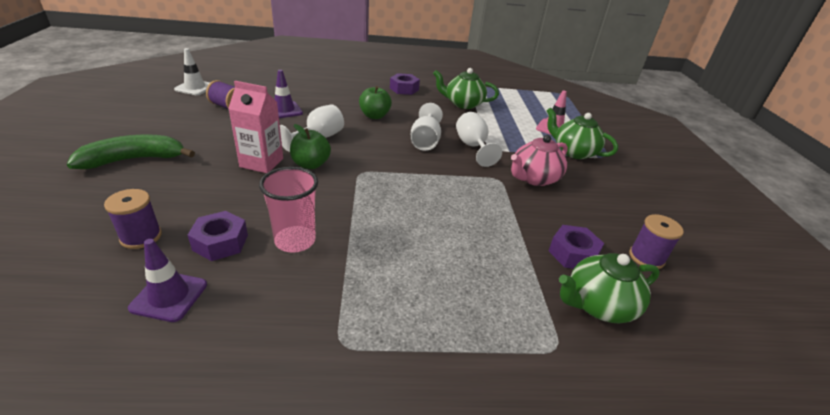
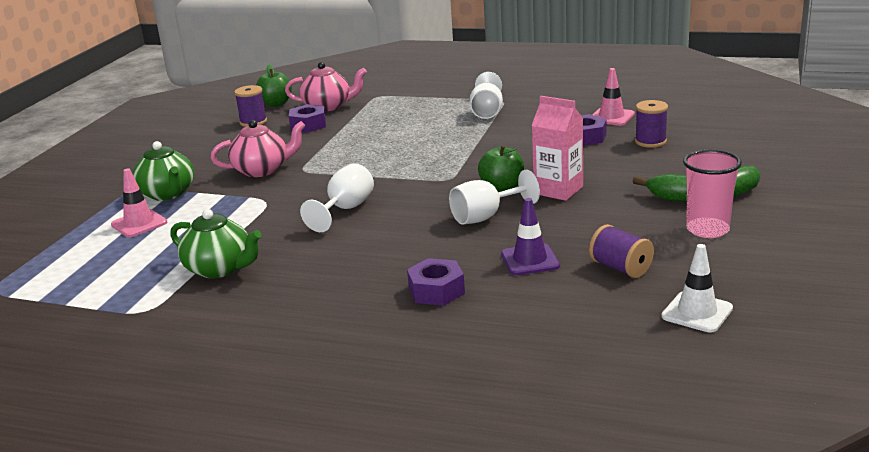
camera: 155 degrees left, 10 degrees down
purple traffic cone [128,239,207,322] -> pink traffic cone [592,68,635,126]
pink cup [259,167,318,253] -> pink cup moved to [683,150,742,238]
green apple [359,86,392,119] -> green apple moved to [256,65,292,107]
purple nut [390,73,420,95] -> purple nut moved to [407,258,465,306]
white goblet [456,112,502,167] -> white goblet moved to [469,72,503,119]
green teapot [559,253,660,323] -> pink teapot [285,62,367,112]

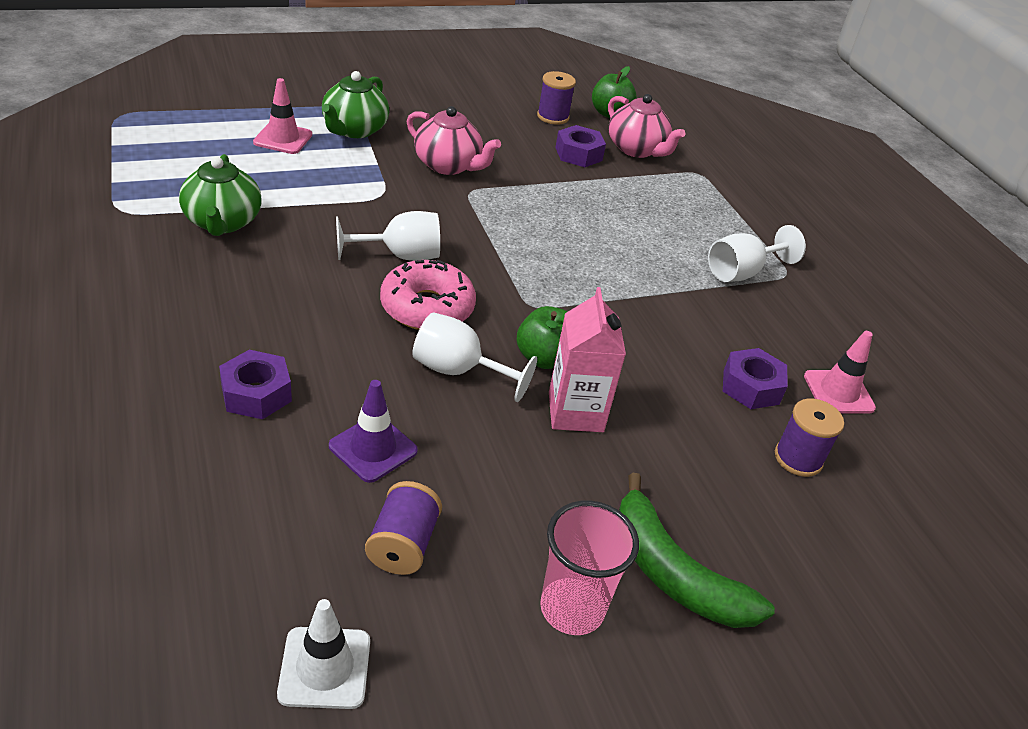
camera: 45 degrees right, 15 degrees up
none -> pink donut [380,260,476,330]

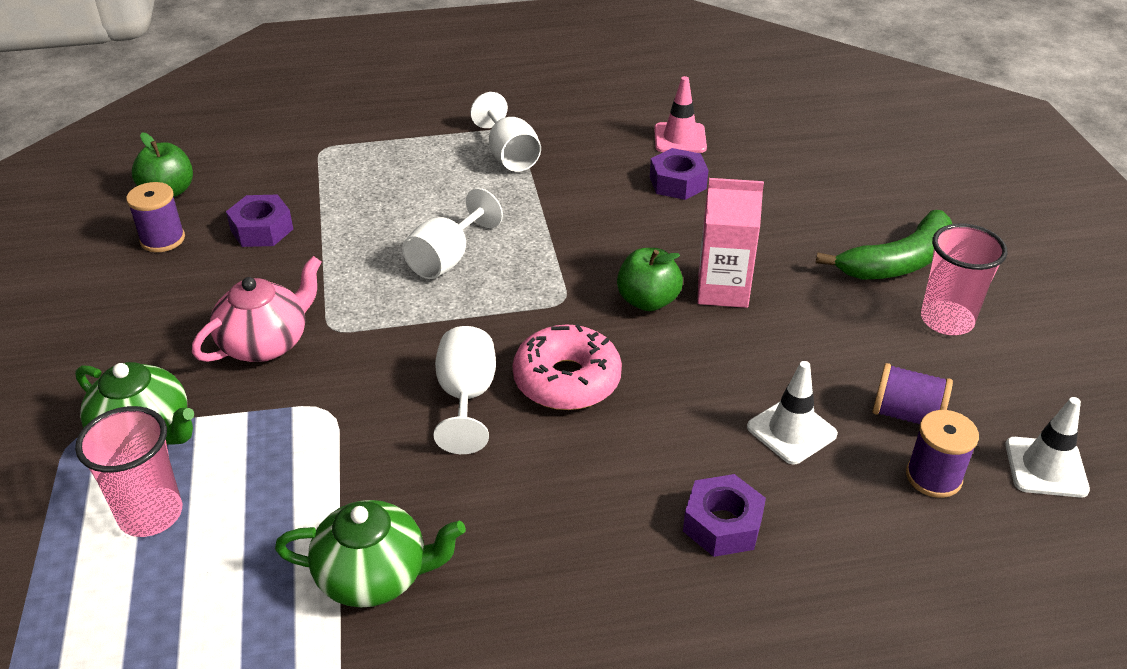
camera: 75 degrees left, 0 degrees up
pink traffic cone [253,78,312,154] -> pink cup [75,406,182,537]
purple traffic cone [329,380,418,483] -> white traffic cone [747,361,838,464]
white goblet [412,312,537,402] -> white goblet moved to [402,188,503,279]
pink teapot [608,94,685,158] -> none
purple spool [775,399,844,477] -> purple spool moved to [906,410,979,498]

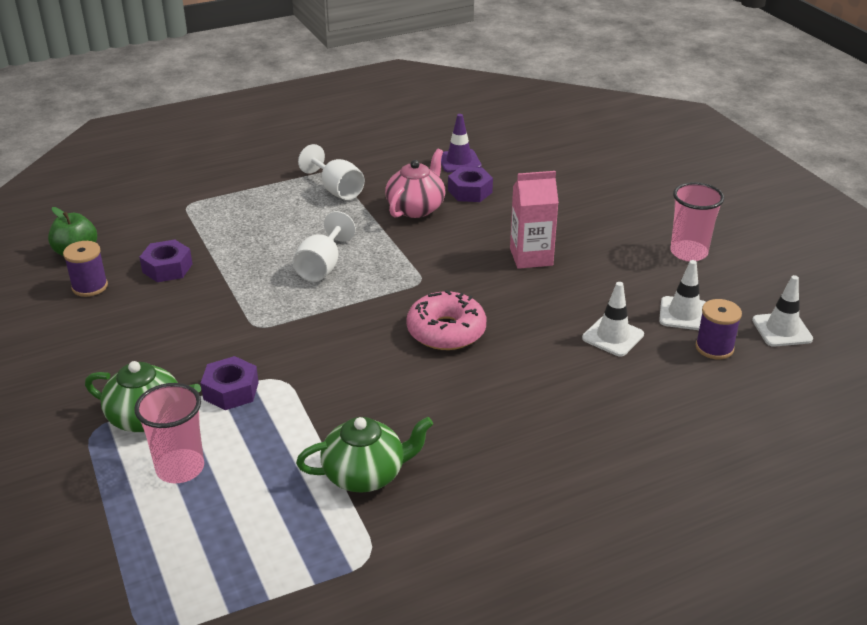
camera: 15 degrees left, 5 degrees down
pink teapot [192,256,321,362] -> pink teapot moved to [385,149,445,218]
white goblet [434,326,496,454] -> none
green apple [617,248,683,311] -> none
pink traffic cone [654,76,707,153] -> purple traffic cone [441,114,482,173]
purple nut [683,474,766,557] -> purple nut moved to [201,356,259,410]
green banana [816,210,952,279] -> none
purple spool [872,363,953,425] -> white traffic cone [659,260,706,330]

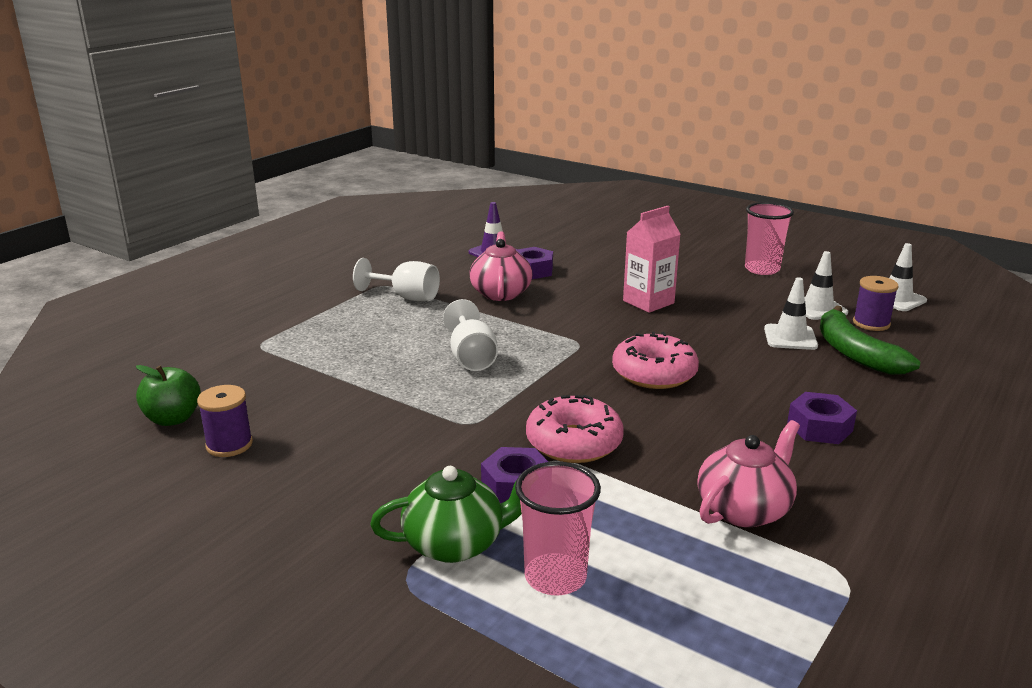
camera: 30 degrees left, 10 degrees down
purple nut [139,239,192,282] -> purple nut moved to [787,392,857,444]
green teapot [296,417,433,493] -> pink teapot [697,420,800,527]
none -> pink donut [526,395,624,463]
none -> green banana [820,305,920,375]

